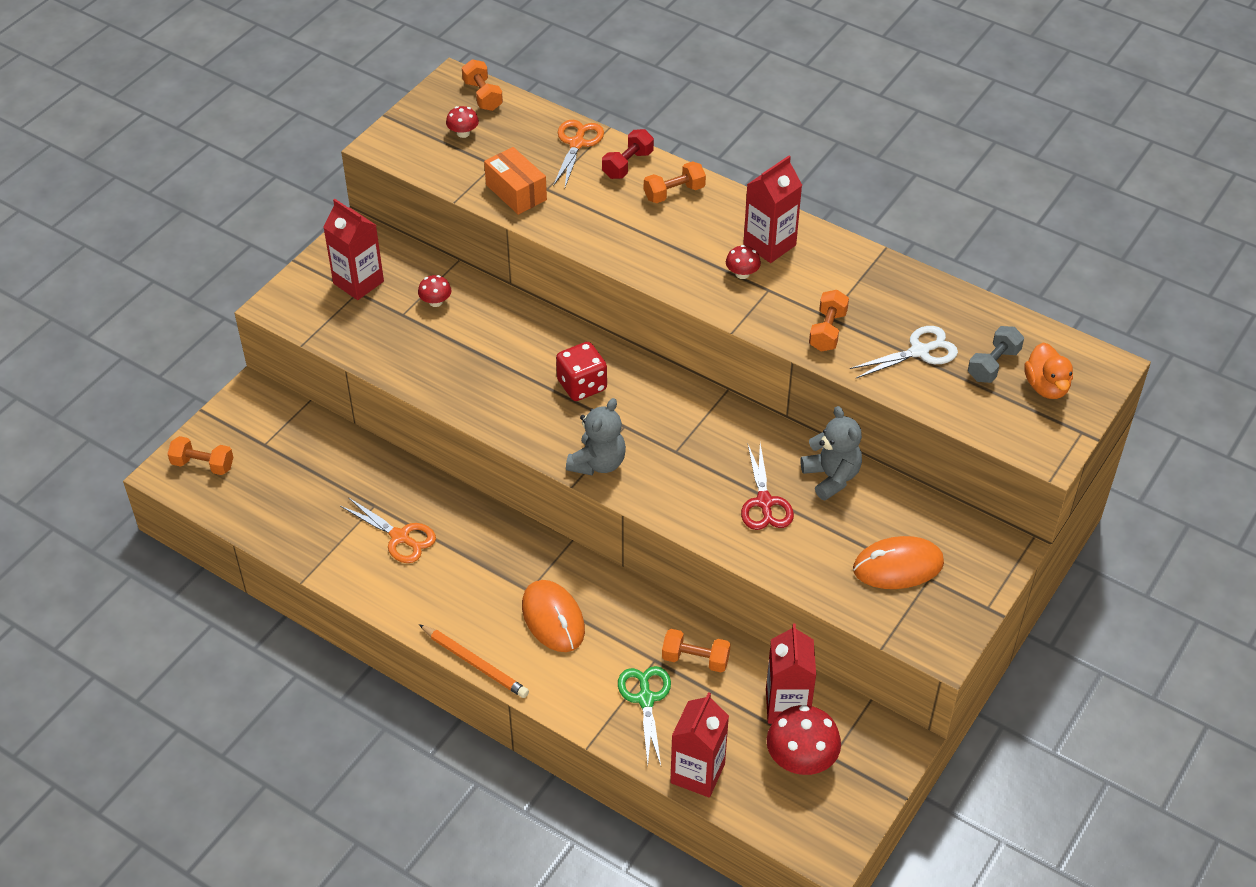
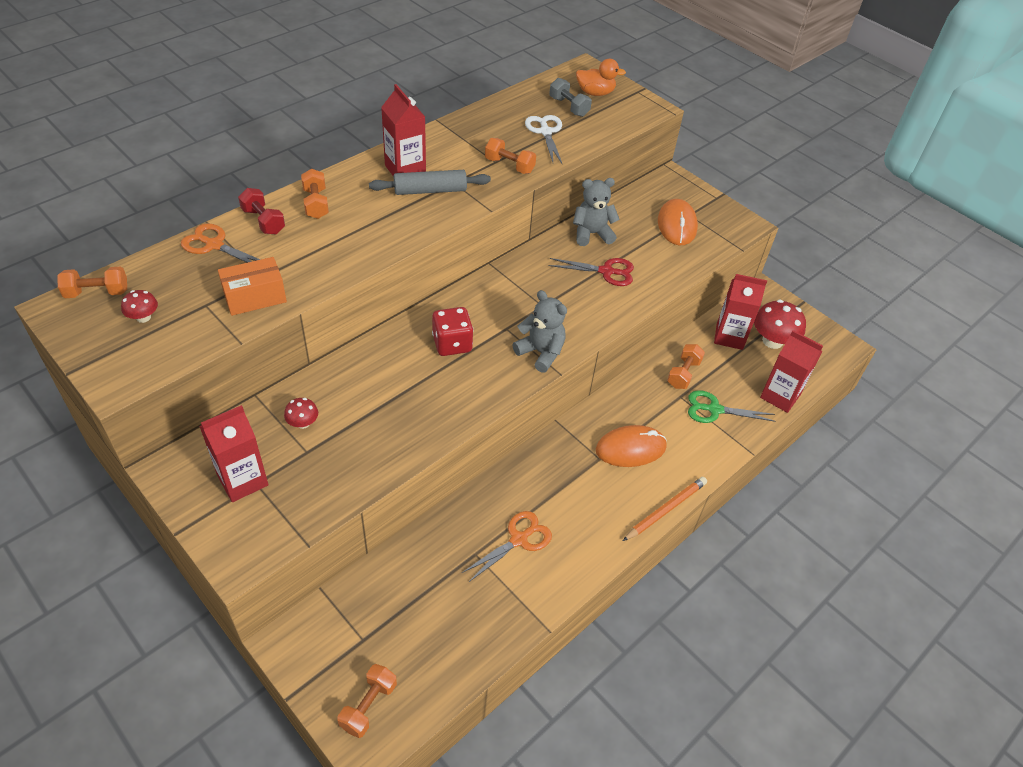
camera: 80 degrees left, 0 degrees up
red mushroom [726,245,761,279] -> grey rolling pin [369,170,491,195]

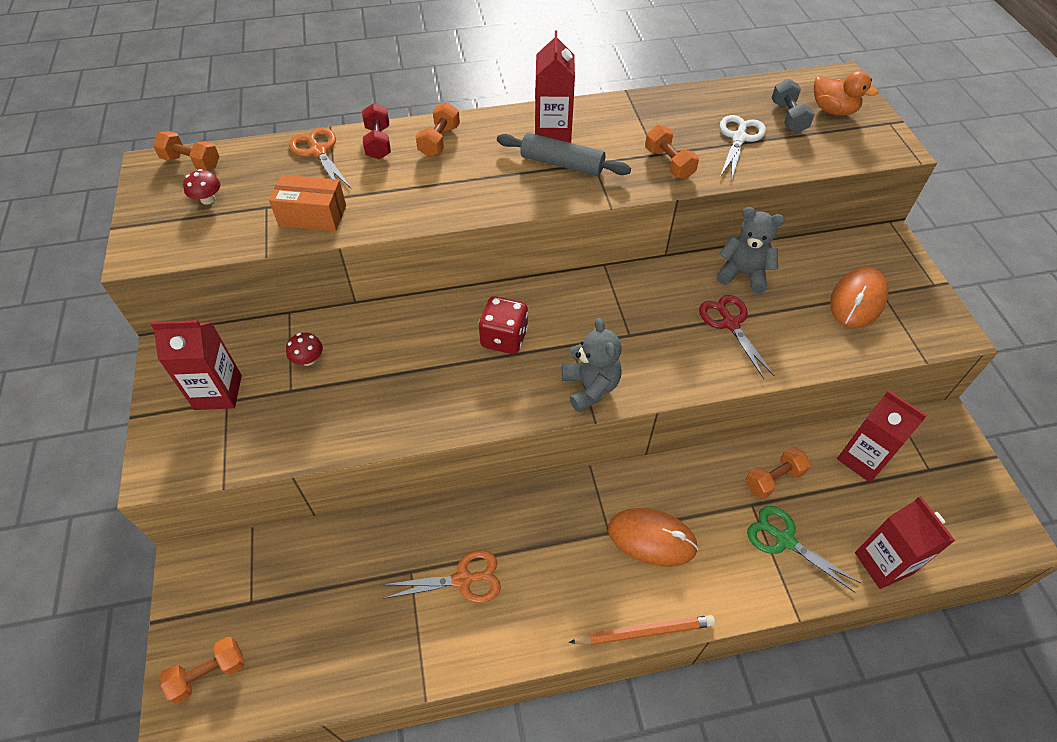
camera: 35 degrees right, 5 degrees up
red scissors [548,258,634,286] -> red scissors turned 150 degrees counterclockwise [699,295,775,379]
red mushroom [754,299,806,349] -> none

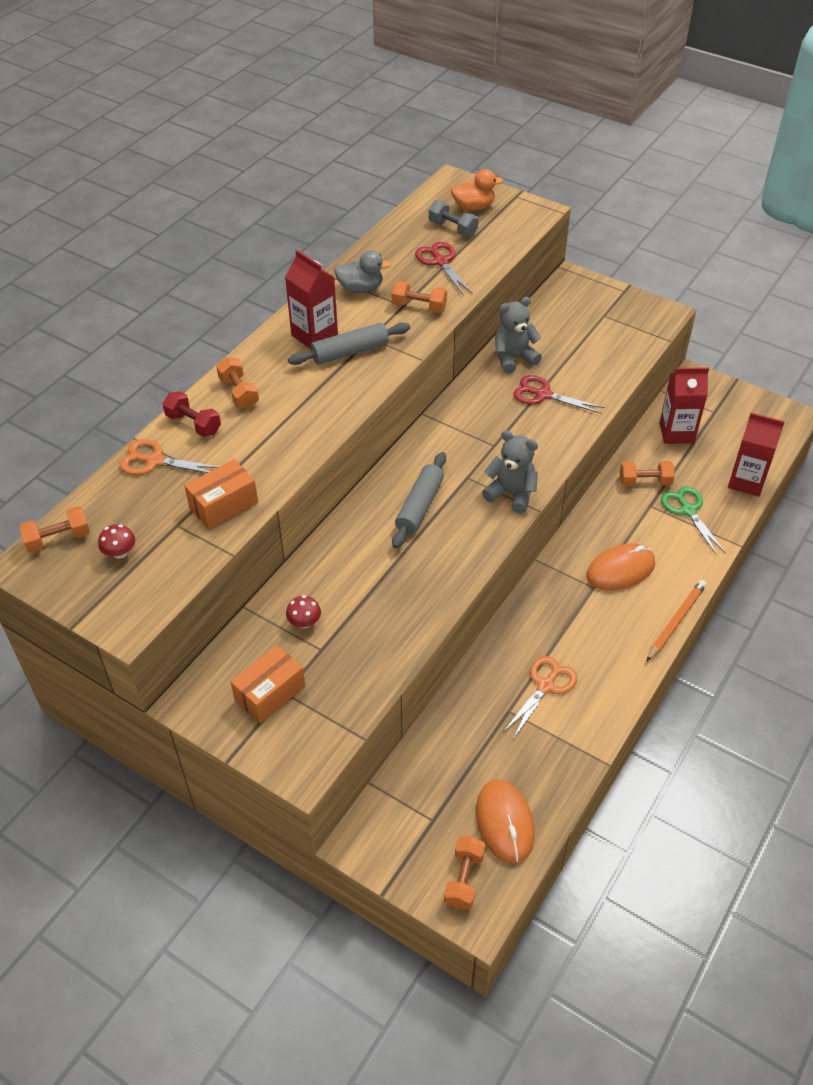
camera: 45 degrees left, 5 degrees down
red carton [150,320,242,410] -> orange box [231,645,305,723]
red dice [479,296,528,354] -> grey rolling pin [392,452,446,548]
white scissors [720,115,766,181] -> red scissors [415,242,473,296]
orange dumbbell [745,446,811,499] -> orange dumbbell turned 75 degrees clockwise [620,461,675,486]
green scissors [747,506,860,593] -> green scissors turned 75 degrees clockwise [661,487,726,556]
orange mouse [830,267,889,328] -> orange mouse moved to [476,780,535,864]
none -> grey duck [334,251,391,293]

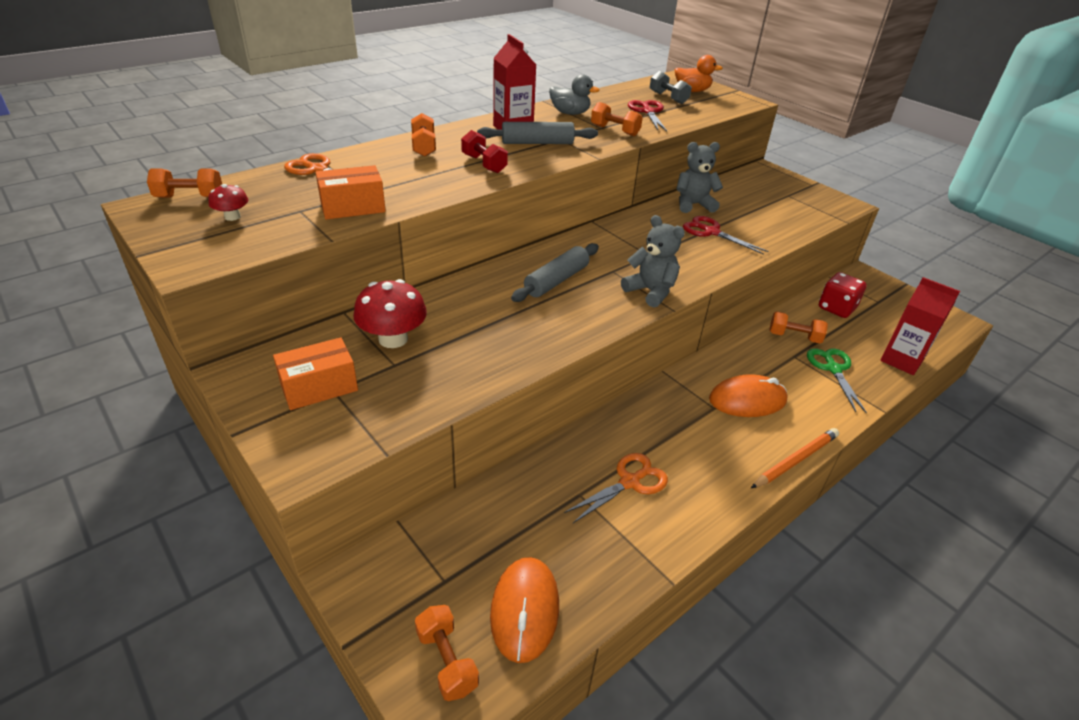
camera: 15 degrees right, 10 degrees down
red dumbbell [162,391,221,437] -> red dumbbell moved to [461,130,508,173]
red mushroom [286,595,321,628] -> red mushroom [354,279,427,348], size x1.91
orange dumbbell [444,836,485,909] -> orange dumbbell turned 60 degrees counterclockwise [415,605,479,701]
red carton [660,368,709,444] -> red dice [819,272,867,318]

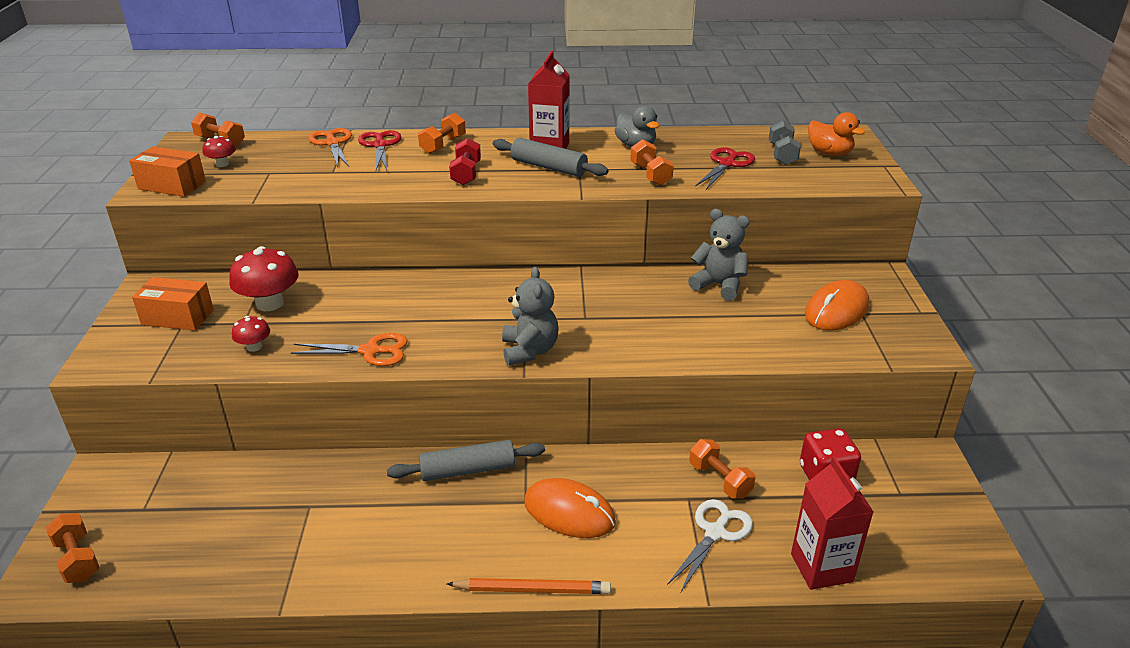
camera: 40 degrees right, 5 degrees down
orange box [315,165,386,219] -> orange box moved to [129,147,206,197]
orange dumbbell [415,605,479,701] -> orange dumbbell turned 45 degrees counterclockwise [45,513,100,583]
orange mouse [490,557,559,663] -> orange mouse moved to [805,280,870,330]
grey rolling pin [511,243,599,302] -> grey rolling pin moved to [387,440,545,481]
orange scissors [564,453,668,523] -> orange scissors moved to [291,333,408,366]
red scissors [683,216,768,255] -> red scissors moved to [358,130,402,170]
green scissors [807,348,867,414] -> white scissors [667,499,753,592]
none -> red mushroom [232,316,270,352]

